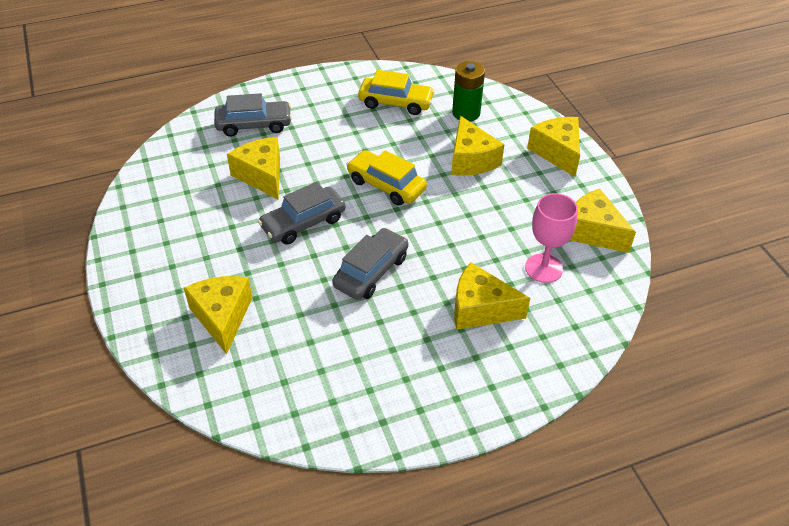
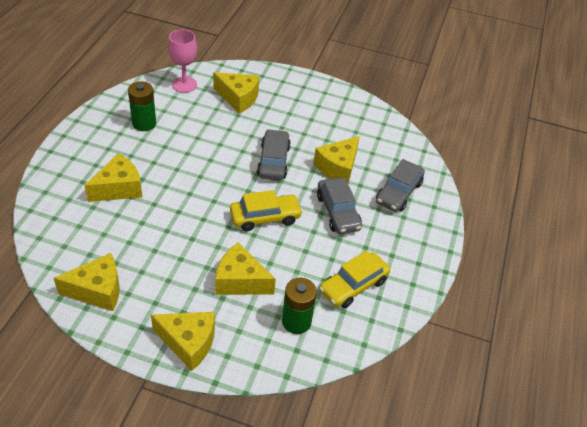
camera: 125 degrees right, 0 degrees up
yellow cheese [227,137,280,199] -> yellow cheese turned 120 degrees clockwise [313,136,360,184]
grey car [332,228,408,300] -> grey car moved to [317,178,362,234]
pink goblet [525,193,578,283] -> pink goblet moved to [168,29,197,93]
none -> green battery [128,81,156,131]

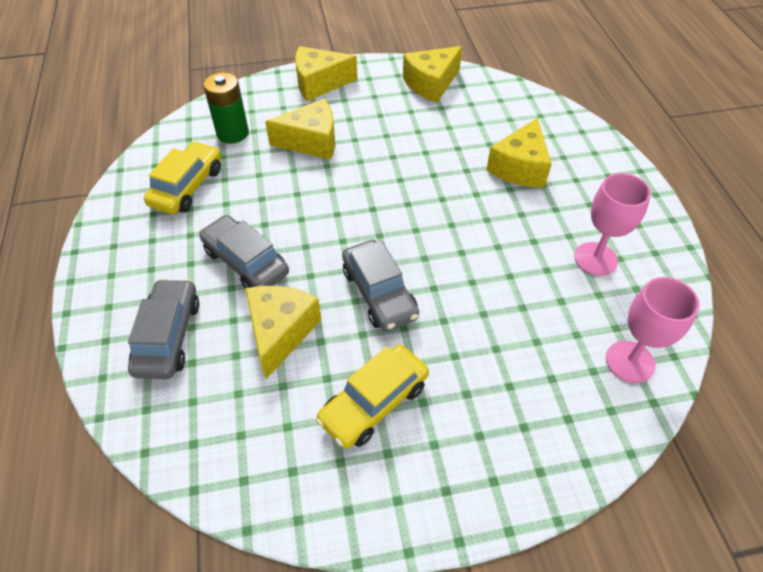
camera: 155 degrees right, 5 degrees up
green battery [128,81,156,131] -> pink goblet [574,173,651,276]
yellow cheese [213,72,259,114] -> none
yellow car [230,190,303,231] -> yellow car moved to [316,345,429,449]

